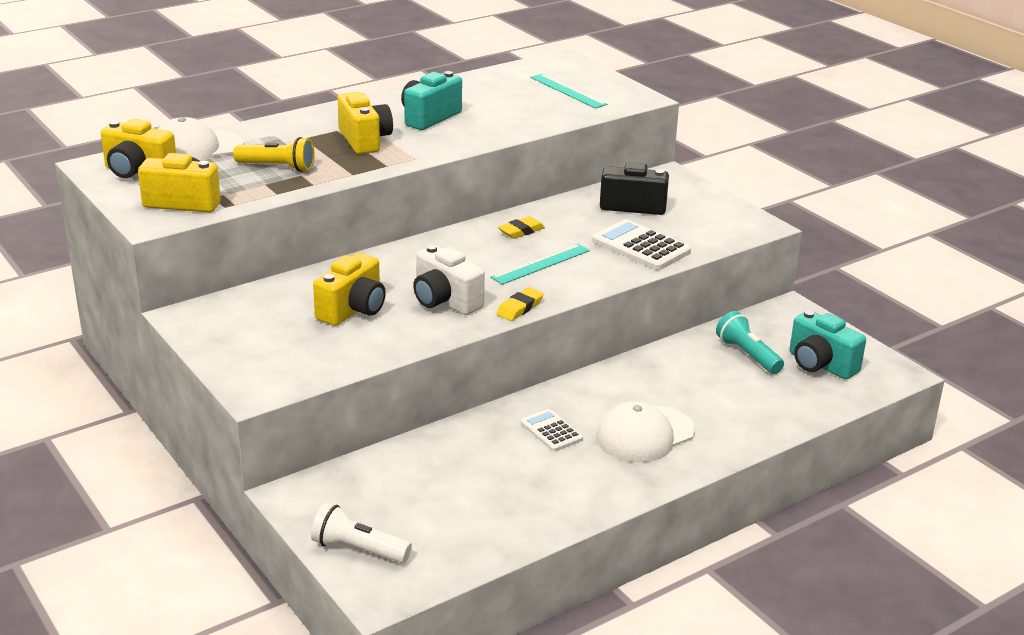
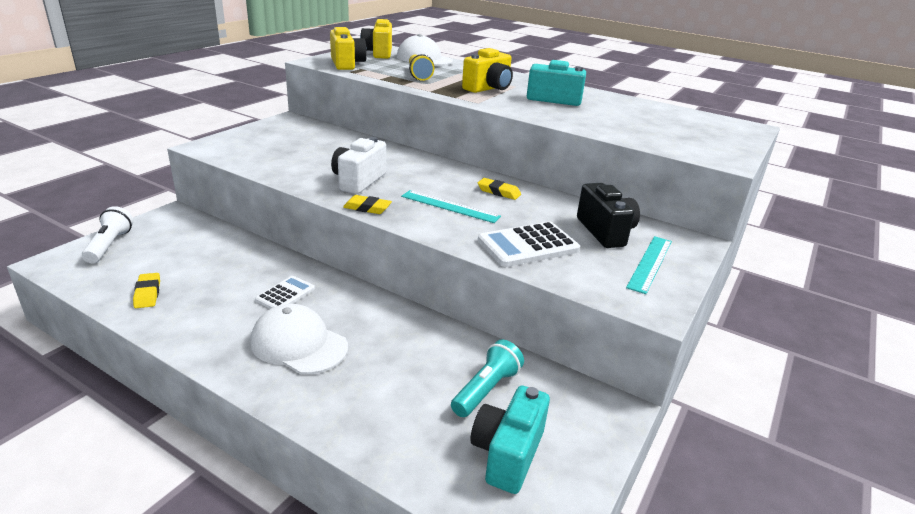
camera: 65 degrees right, 0 degrees up
yellow camera [313,253,386,326] -> none
turquoise ruler [530,74,607,108] -> turquoise ruler moved to [626,236,672,294]
white calculator [592,219,691,270] -> white calculator turned 135 degrees counterclockwise [478,222,580,267]
none -> yellow eraser [133,273,160,308]

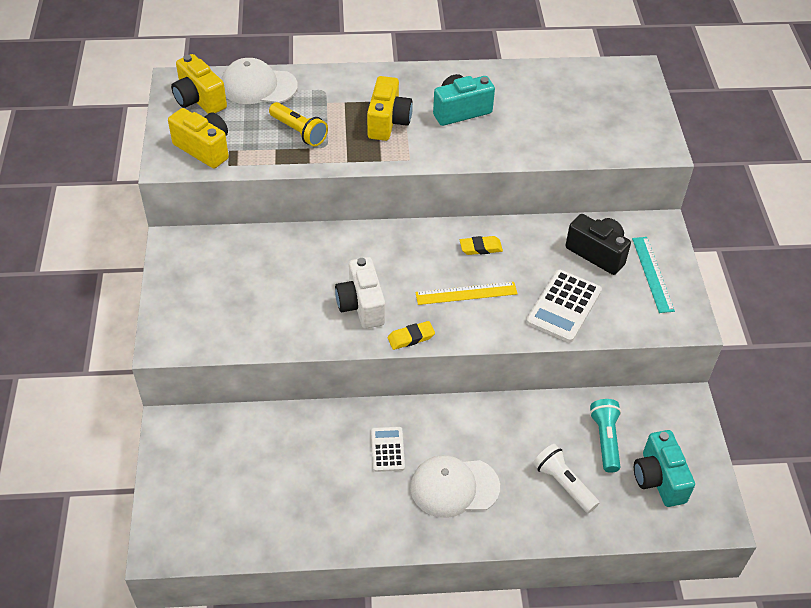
camera: 35 degrees left, 20 degrees up
white flashlight [82,206,133,263] -> white flashlight moved to [533,444,599,513]
yellow eraser [133,273,160,308] -> none
turquoise ruler [401,190,501,223] -> yellow ruler [415,282,518,305]

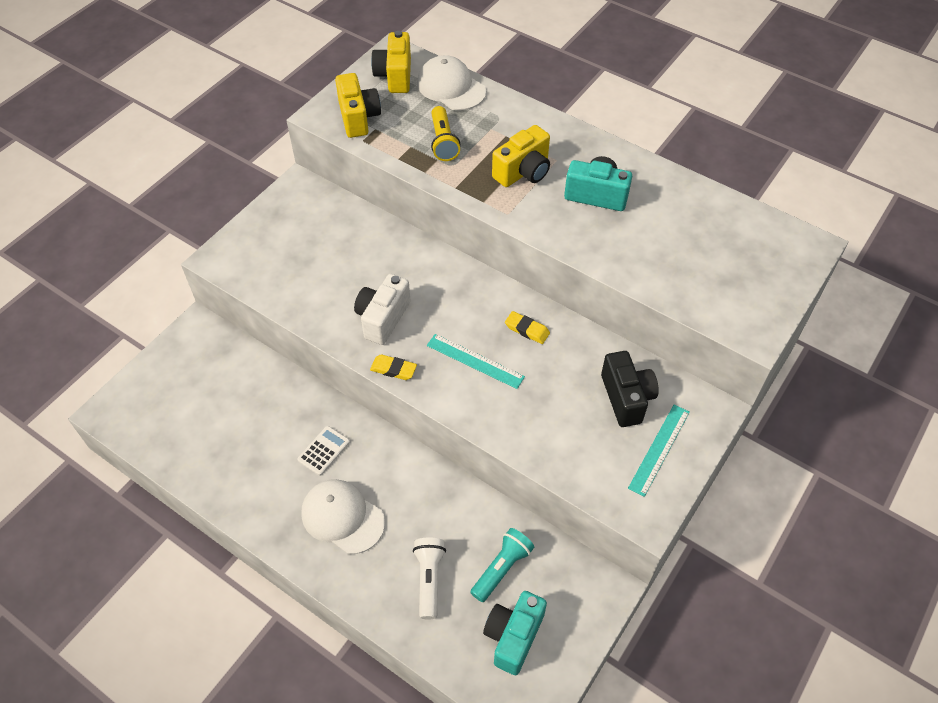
camera: 40 degrees right, 5 degrees up
yellow ruler [415,282,518,305] -> turquoise ruler [427,334,525,389]
white calculator [526,270,602,343] -> none

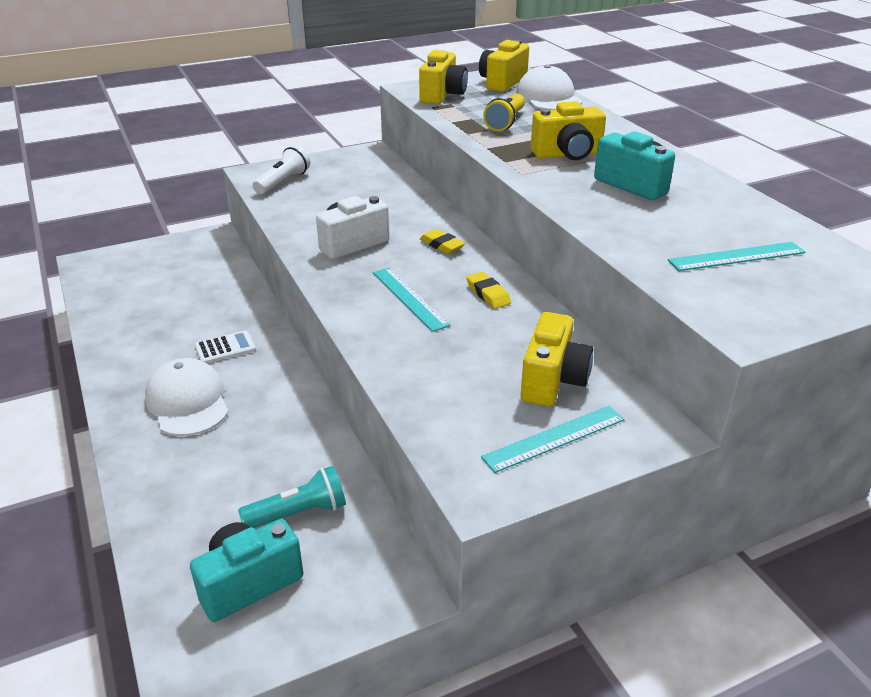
camera: 30 degrees right, 20 degrees down
yellow eraser [370,354,417,380] -> yellow eraser moved to [420,229,465,254]
white flashlight [413,537,446,619] -> white flashlight moved to [252,145,310,194]
black camera [601,351,659,427] -> yellow camera [521,312,593,406]
none -> turquoise ruler [668,242,805,271]

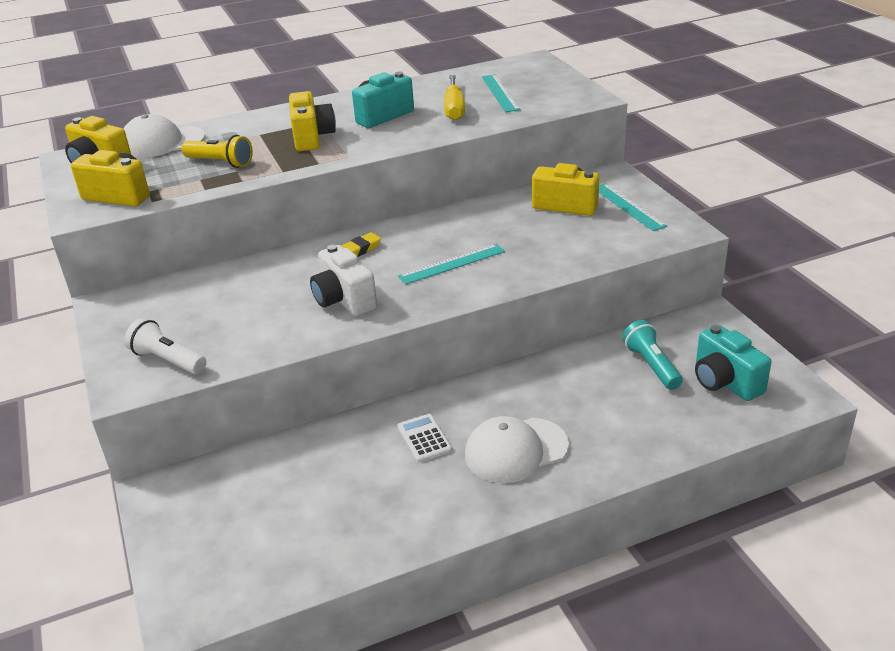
camera: 85 degrees left, 0 degrees up
yellow eraser [466,272,511,309] -> none
none -> yellow screwdriver [444,75,465,120]

